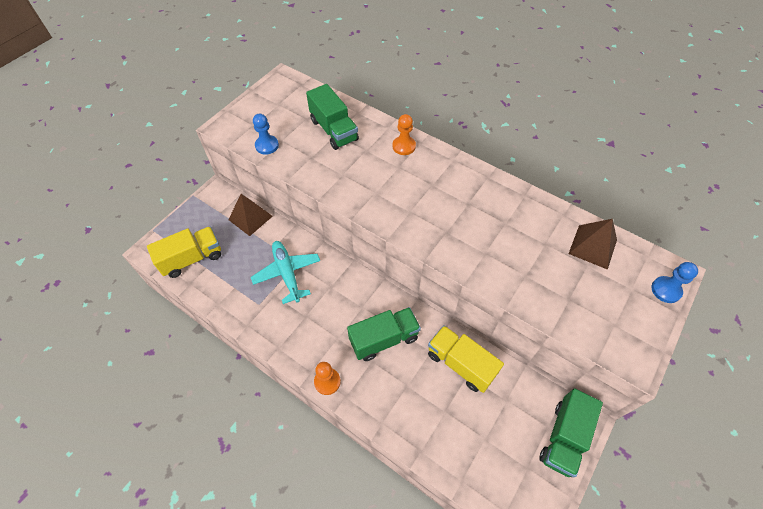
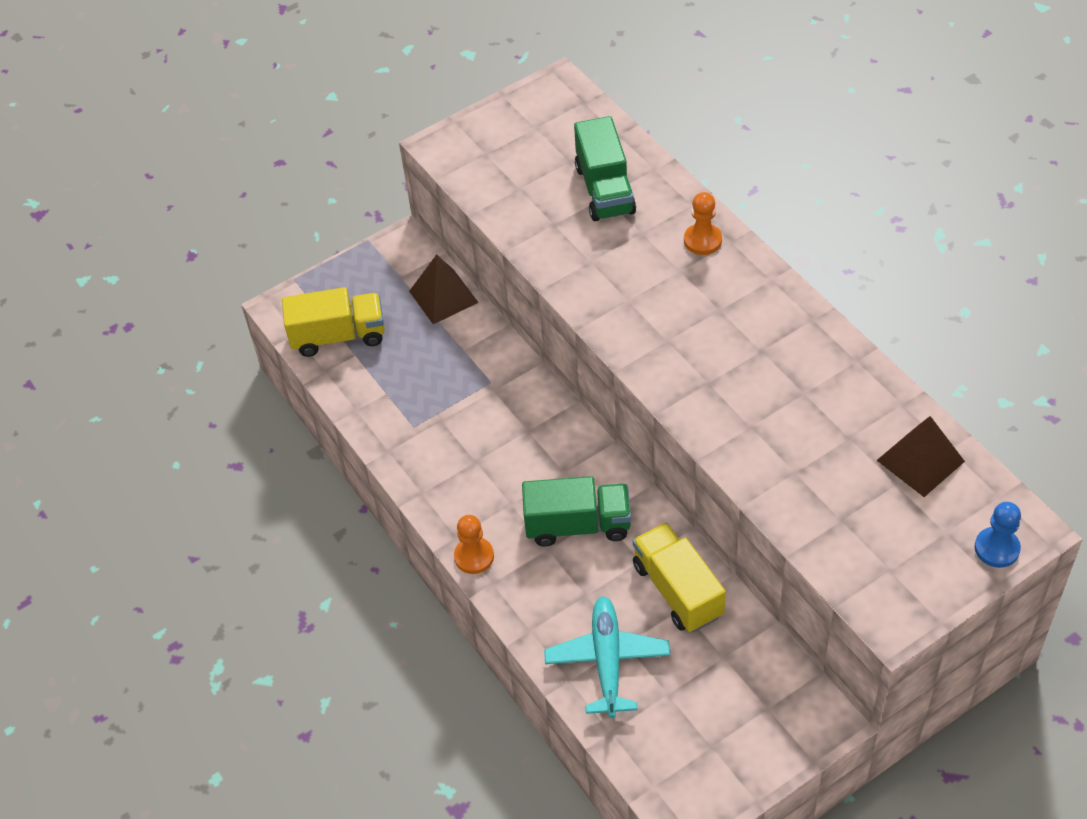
camera: 25 degrees right, 5 degrees down
turquoise plane [251,241,320,304] -> turquoise plane moved to [544,596,670,718]
blue pawn [253,114,279,155] -> none
green truck [539,388,603,477] -> none

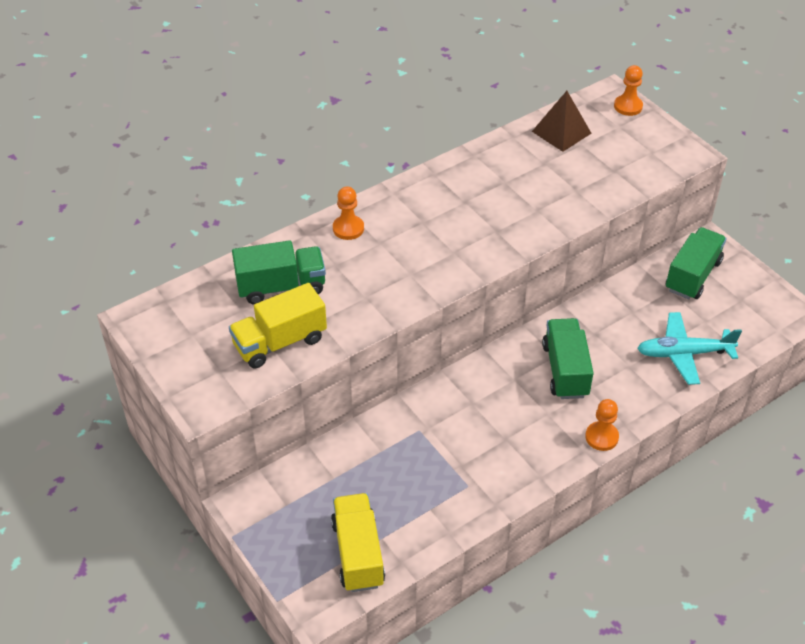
camera: 95 degrees left, 5 degrees down
brown pyramid [409,254,479,324] -> none
yellow truck [633,522,726,632] -> yellow truck moved to [229,283,327,368]
blue pawn [975,502,1021,568] -> orange pawn [614,65,643,116]
none -> green truck [666,227,727,299]

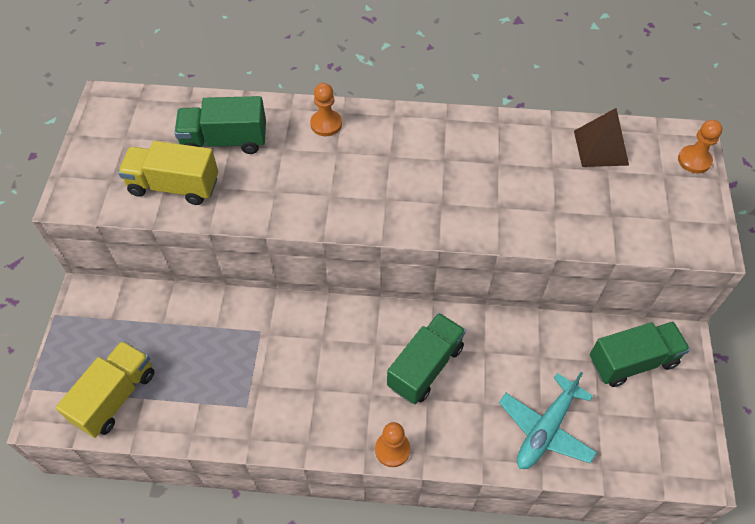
camera: 40 degrees right, 10 degrees up
green truck [232,240,326,305] -> green truck turned 150 degrees clockwise [174,96,266,154]
turquoise plane [637,312,742,385] -> turquoise plane turned 90 degrees counterclockwise [499,372,597,469]

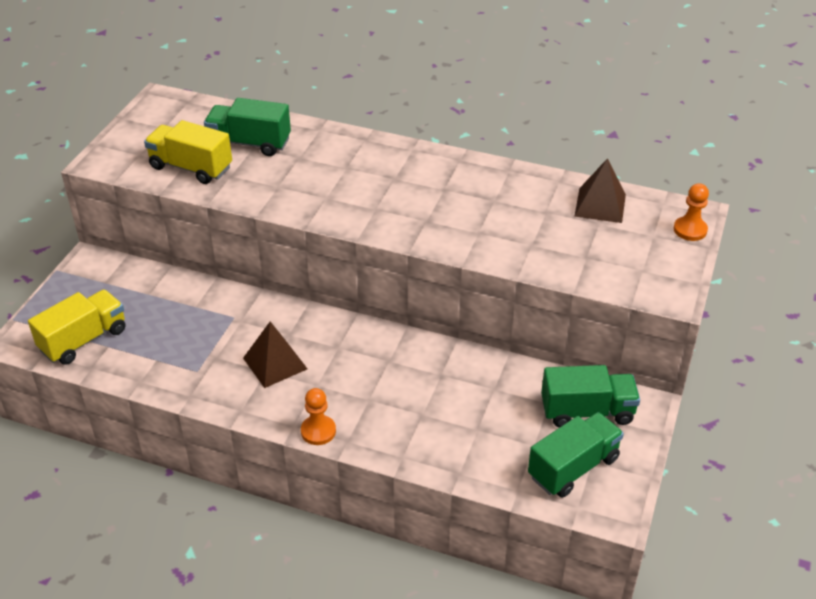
camera: 15 degrees right, 15 degrees down
orange pawn [310,83,342,136] -> none
green truck [387,313,466,404] -> green truck moved to [528,412,624,498]
turquoise plane [499,372,597,469] -> none
none -> brown pyramid [243,322,307,388]

